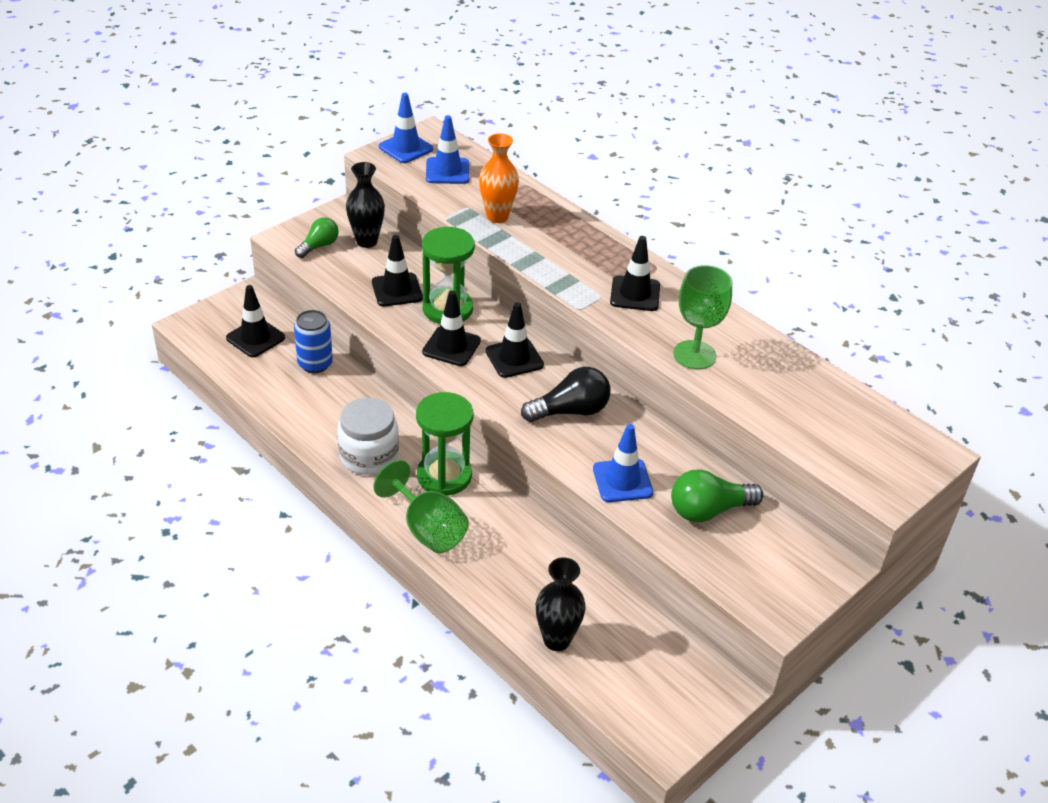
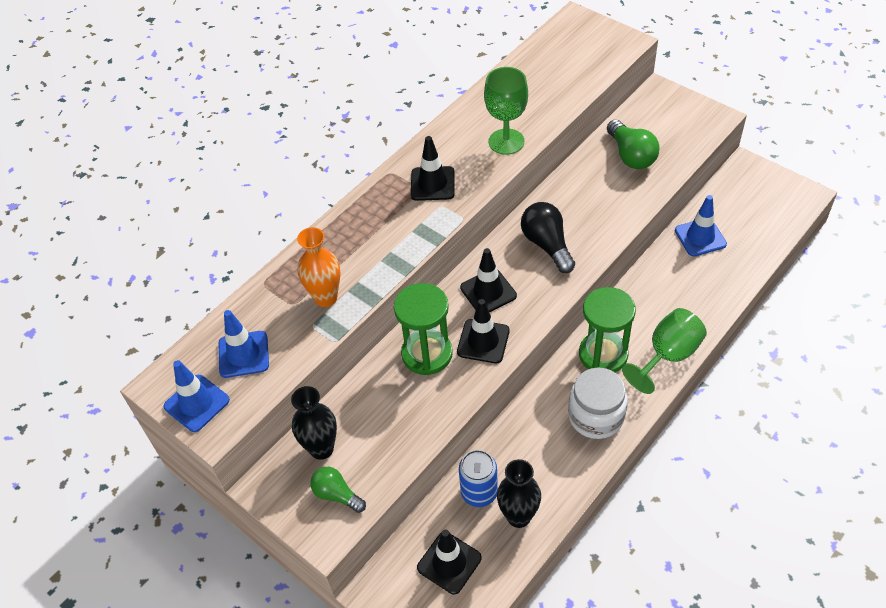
camera: 90 degrees left, 10 degrees up
black traffic cone [372,235,423,306] -> none
black vase [536,557,586,651] -> black vase moved to [497,459,541,528]
blue traffic cone [593,424,653,502] -> blue traffic cone moved to [675,195,727,256]

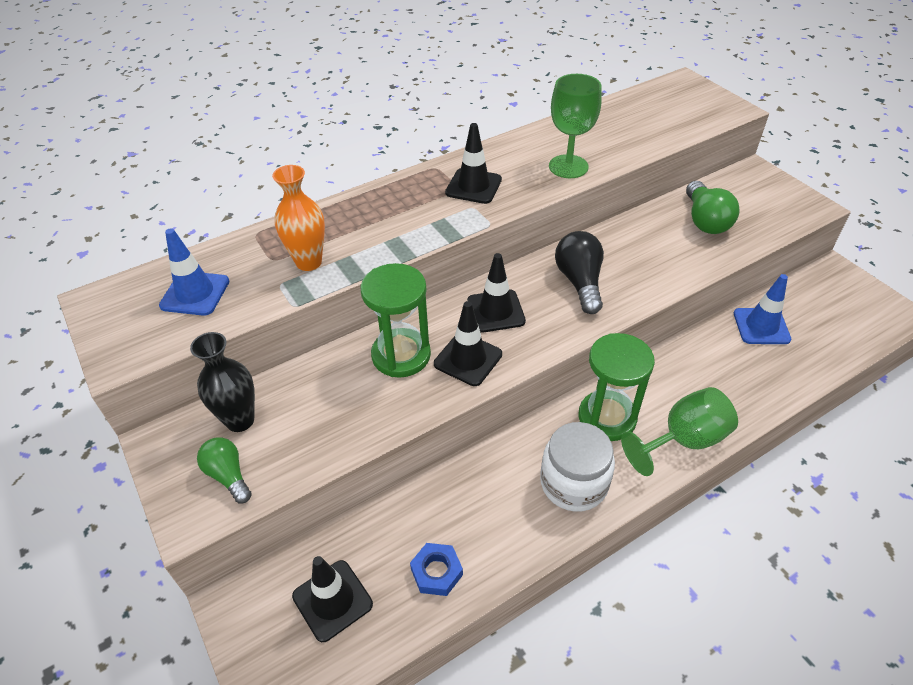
camera: 15 degrees right, 5 degrees down
blue traffic cone [164,360,230,432] -> none
blue can [459,450,498,507] -> none
black vase [497,459,541,528] -> blue nut [410,543,463,596]

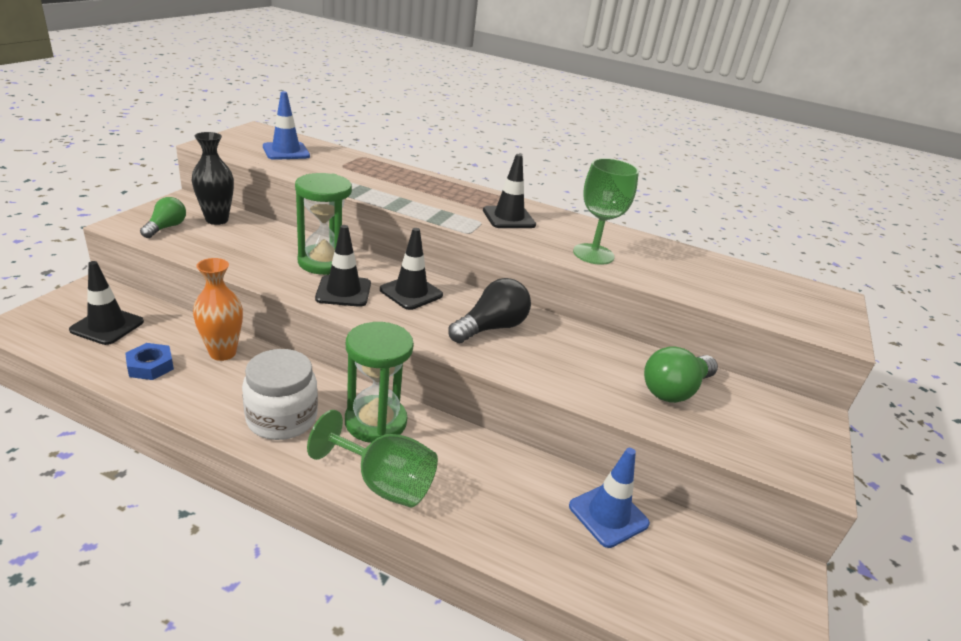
camera: 50 degrees right, 15 degrees down
orange vase [272,165,325,271] -> orange vase moved to [193,258,243,361]

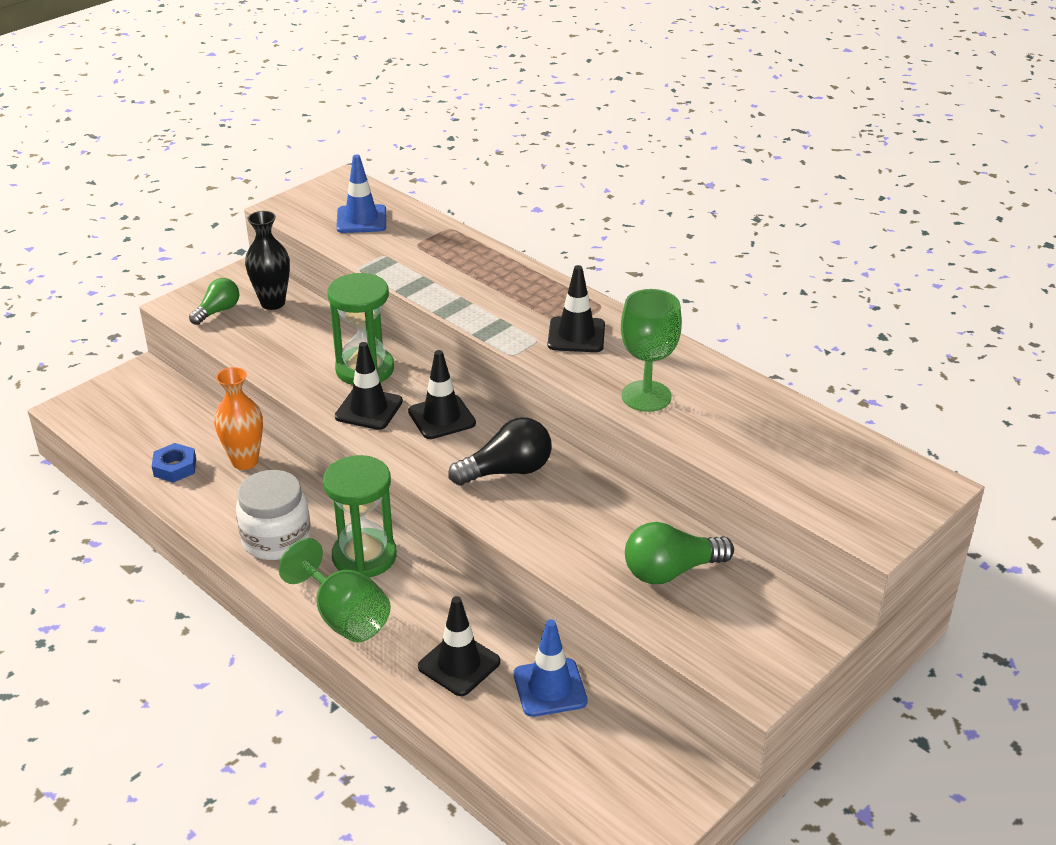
camera: 25 degrees right, 5 degrees up
black traffic cone [69,261,144,345] -> black traffic cone moved to [418,596,500,696]

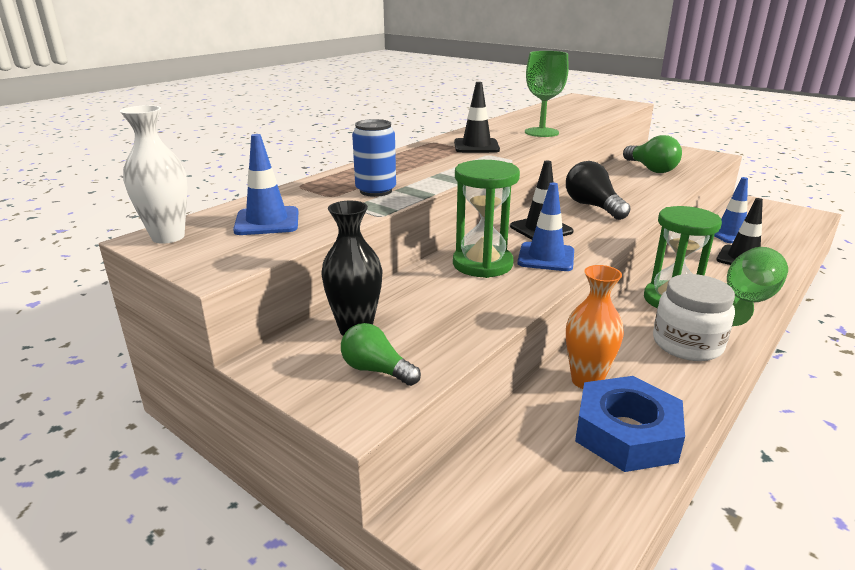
camera: 95 degrees left, 10 degrees down
blue nut [152,443,196,483] -> blue nut [575,376,685,472], size x1.87
black traffic cone [335,342,403,430] -> blue traffic cone [517,183,574,271]
none -> white vase [120,105,187,244]
none -> blue can [352,119,396,197]

